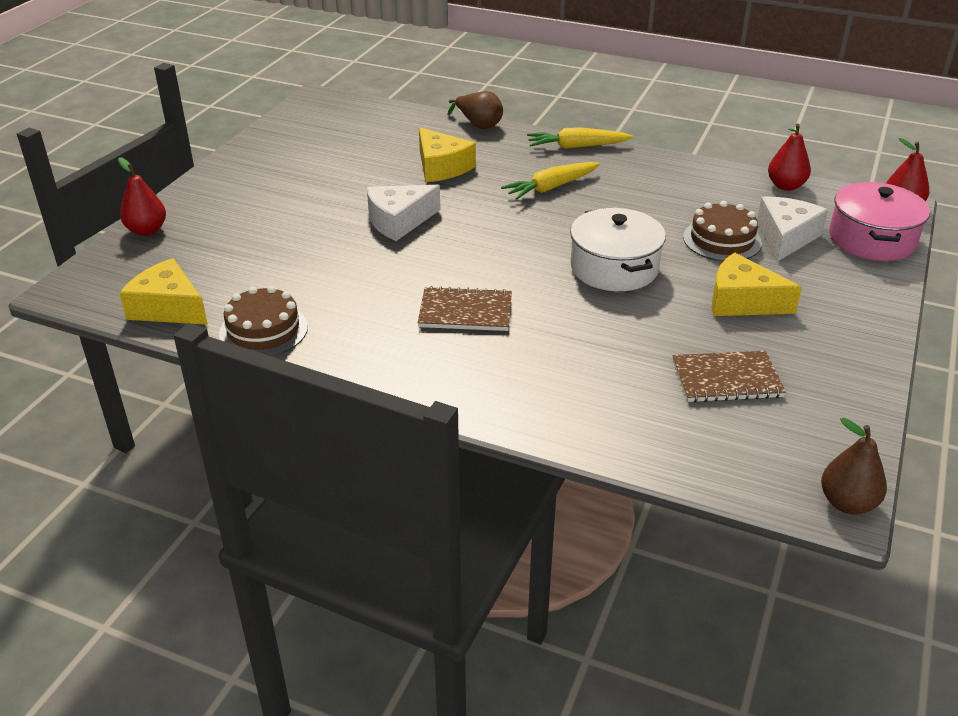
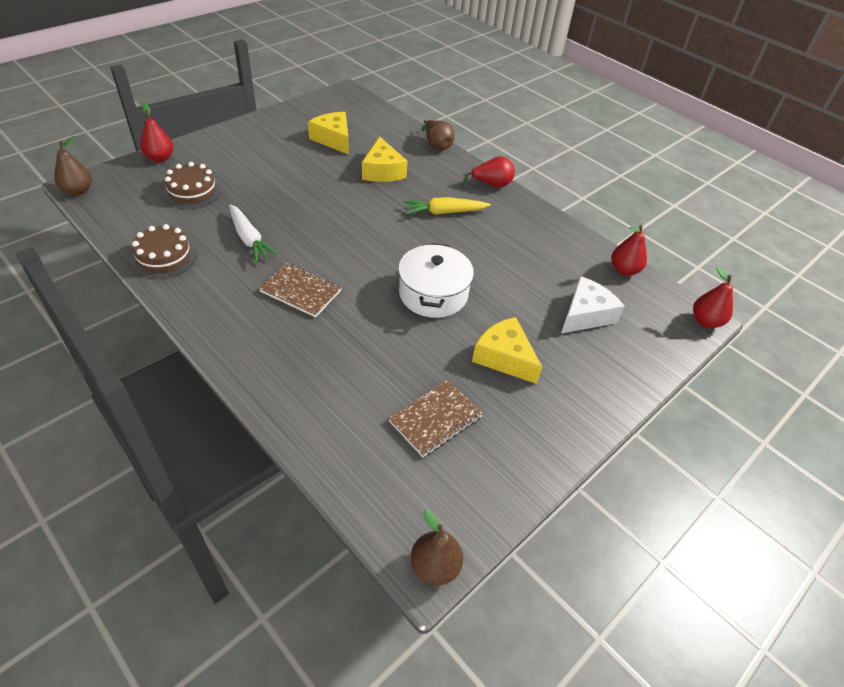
camera: 20 degrees right, 10 degrees up
yellow cheese [119,258,208,325] -> yellow cheese moved to [308,112,349,155]
white cheese [367,185,440,241] -> none
yellow carrot [527,127,633,149] -> red pear [461,156,515,188]
brown notebook [673,350,786,402] -> brown notebook turned 60 degrees counterclockwise [388,380,483,457]
brown cake [683,201,762,261] -> brown cake moved to [163,162,221,209]
pink pot [829,182,930,261] -> none
none -> brown pear [54,136,92,196]
none -> white carrot [229,204,278,262]

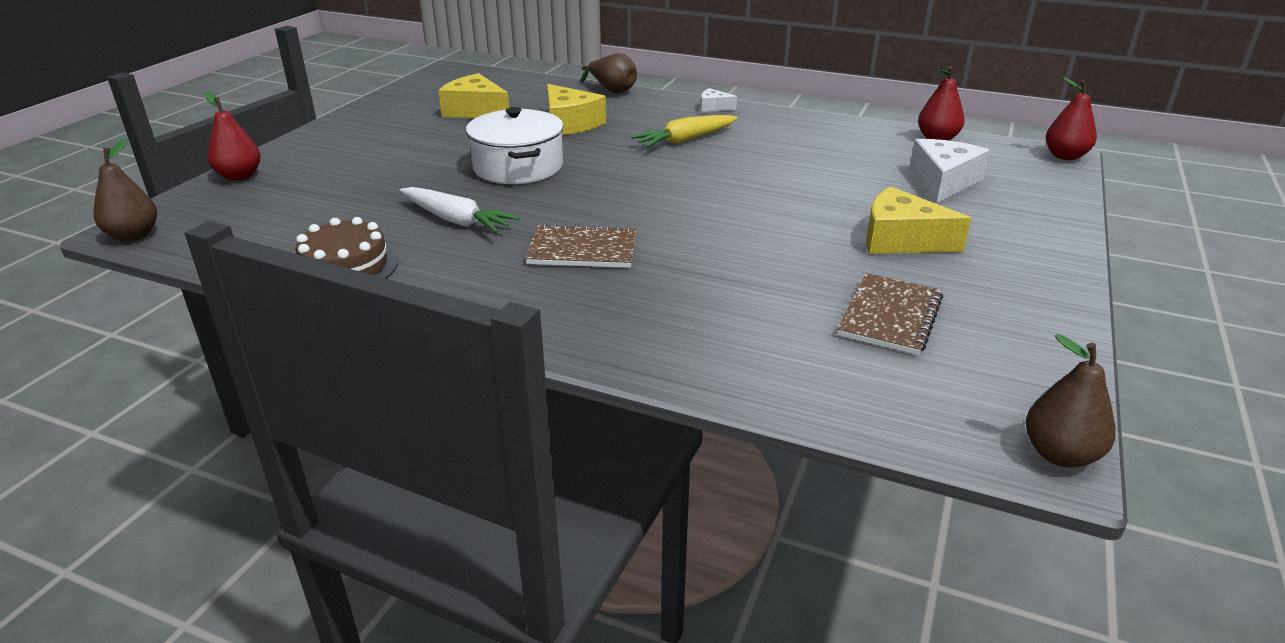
camera: 20 degrees left, 15 degrees down
brown cake [163,162,221,209] -> none
white pot [398,243,474,318] -> white pot moved to [466,107,564,184]
red pear [461,156,515,188] -> white cheese [701,88,737,112]

